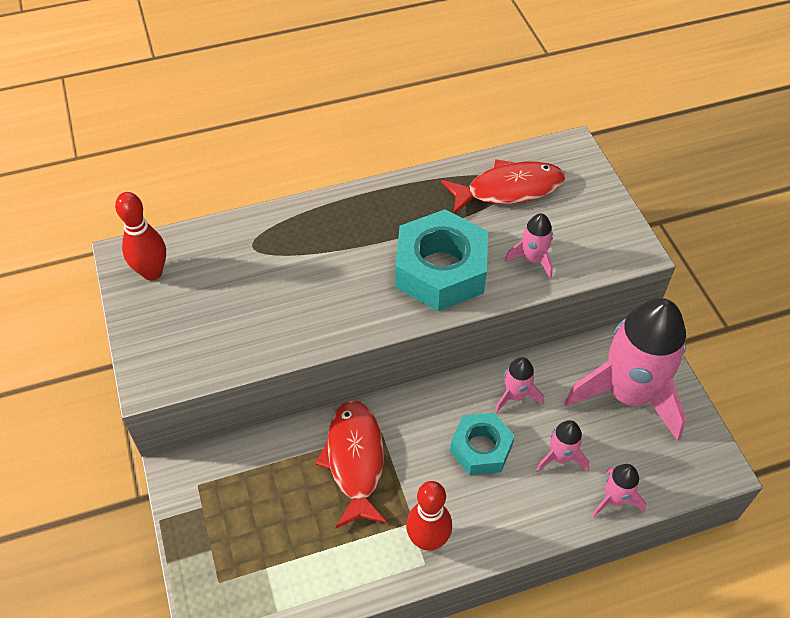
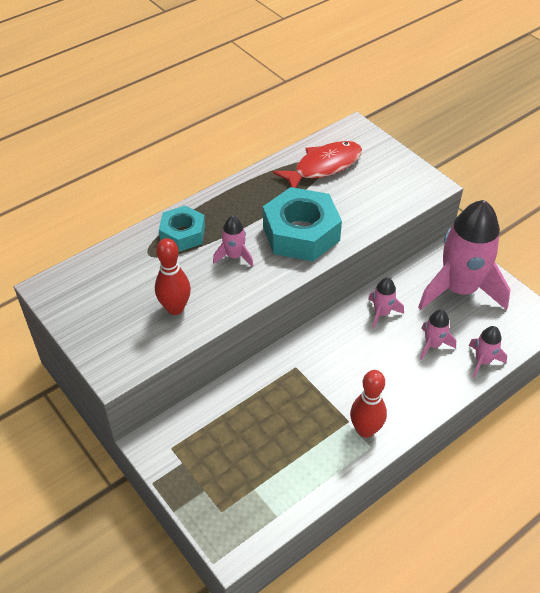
camera: 20 degrees left, 5 degrees down
red bowling pin [115,192,166,280] -> red bowling pin moved to [155,238,191,315]
red fish [316,400,388,528] -> none
turquoise nut [450,413,515,475] -> turquoise nut moved to [159,206,205,252]
pink rocket [505,213,553,278] -> pink rocket moved to [213,216,254,267]

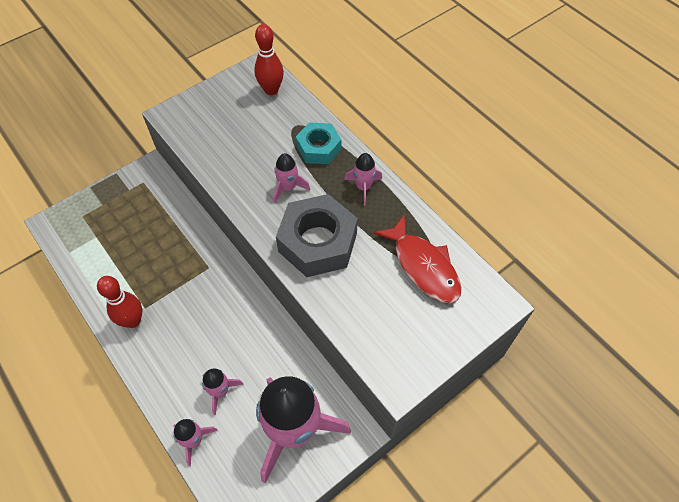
camera: 90 degrees right, 10 degrees up
red bowling pin [155,238,191,315] -> red bowling pin moved to [254,24,284,95]
turquoise nut [263,187,342,261] -> grey nut [276,194,358,277]
pink rocket [368,278,404,329] -> pink rocket moved to [344,153,382,206]

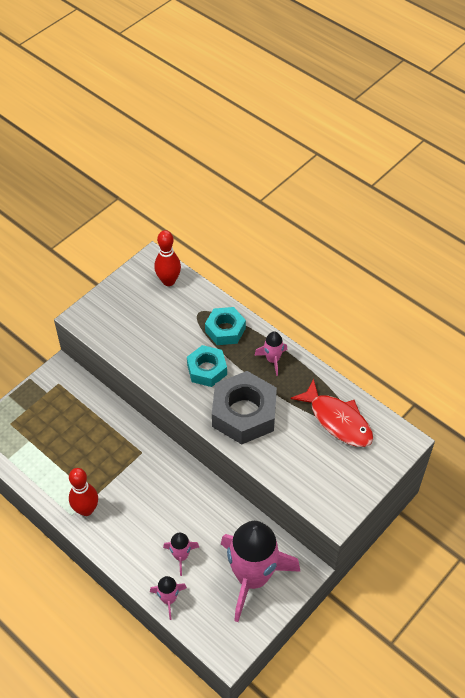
camera: 10 degrees left, 5 degrees down
pink rocket [274,153,310,203] -> turquoise nut [187,345,227,387]

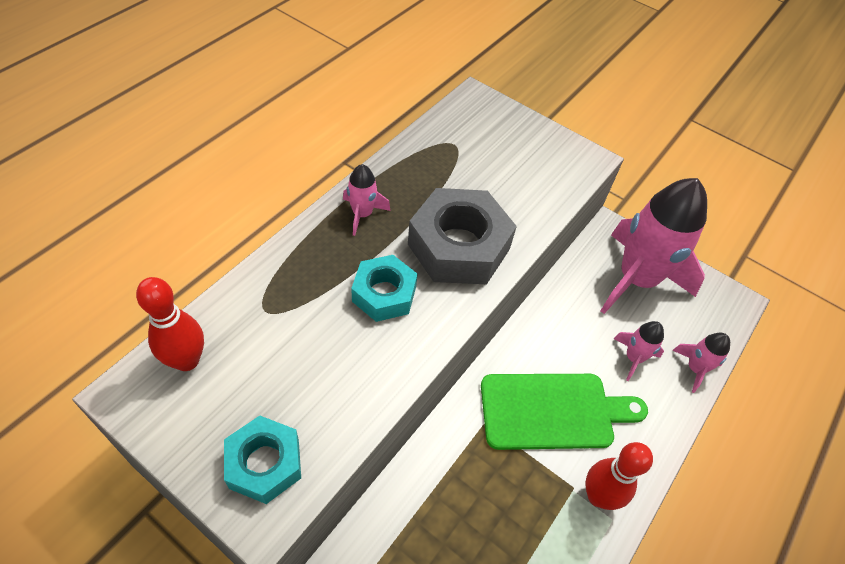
camera: 100 degrees left, 0 degrees up
turquoise nut [205,307,246,345] -> turquoise nut moved to [224,416,301,504]
red fish [291,378,373,447] -> none
none -> green cutting board [481,374,648,450]

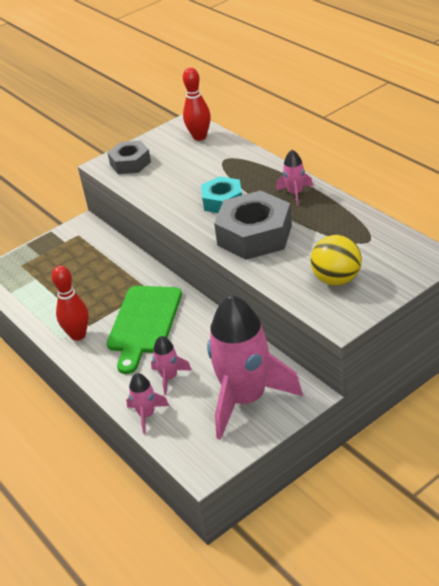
camera: 115 degrees right, 15 degrees down
turquoise nut [224,416,301,504] -> grey nut [107,141,151,174]
none -> yellow ball [310,235,362,286]

